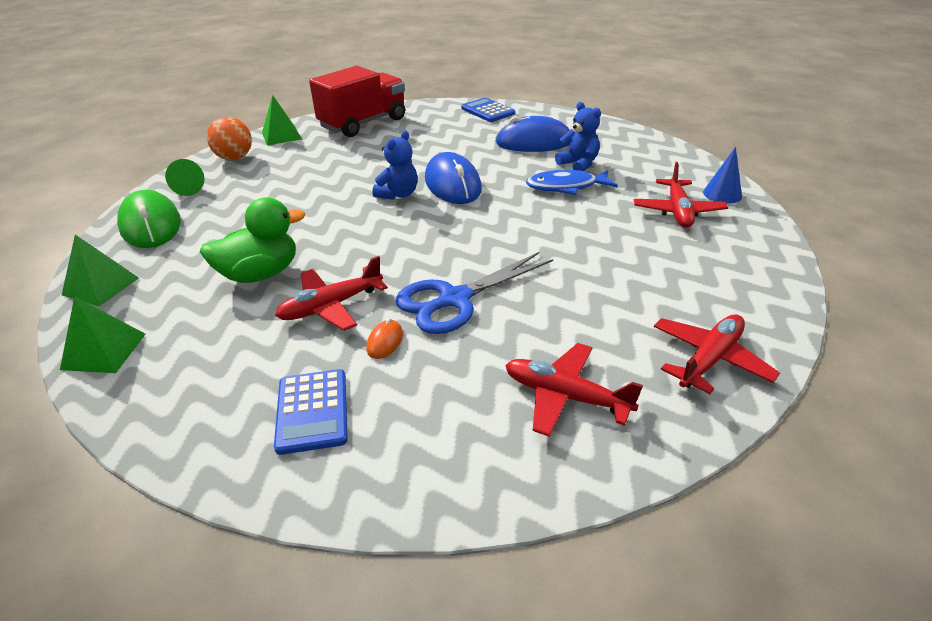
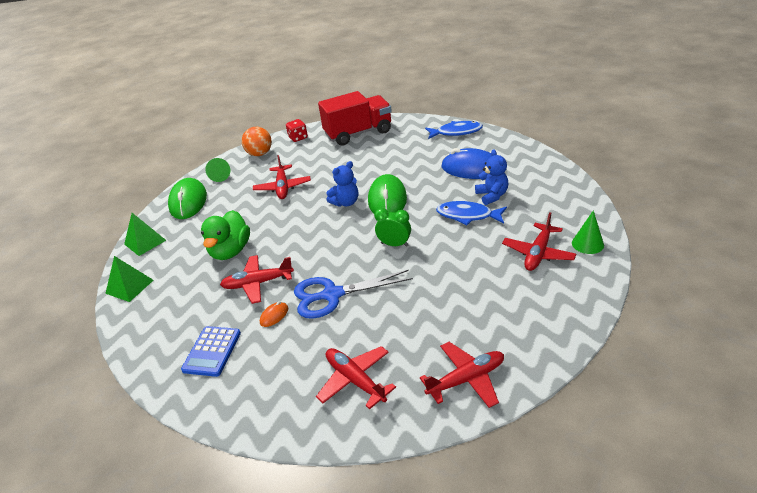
camera: 25 degrees right, 0 degrees up
green duck [200,197,305,283] -> green duck turned 105 degrees clockwise [201,210,250,260]
green pyramid [262,95,302,145] -> red dice [286,119,308,142]
blue mouse [425,152,482,204] -> green mouse [368,174,407,214]
blue calculator [461,98,515,122] -> blue fish [425,121,483,139]
blue cone [703,147,742,204] -> green cone [572,210,604,254]
none -> red plane [253,155,311,199]
none -> green clock [374,208,411,247]

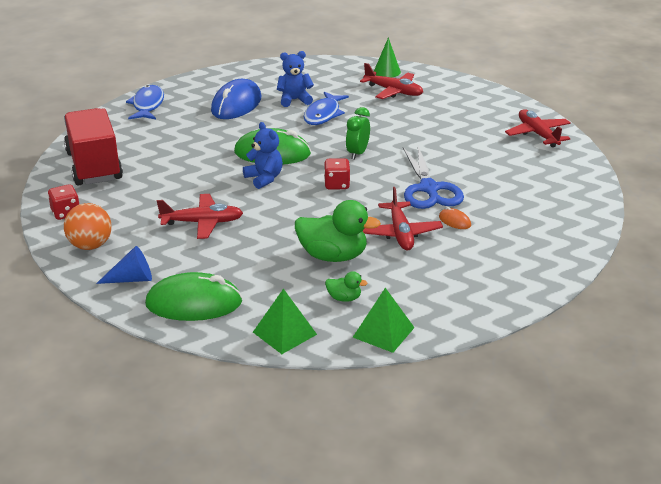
camera: 90 degrees left, 5 degrees down
blue calculator [181,326,241,377] -> none
green cone [205,158,230,182] -> blue cone [96,246,152,284]
red plane [316,346,396,409] -> none
none -> red dice [324,158,350,190]
none -> green duck [325,271,368,302]

